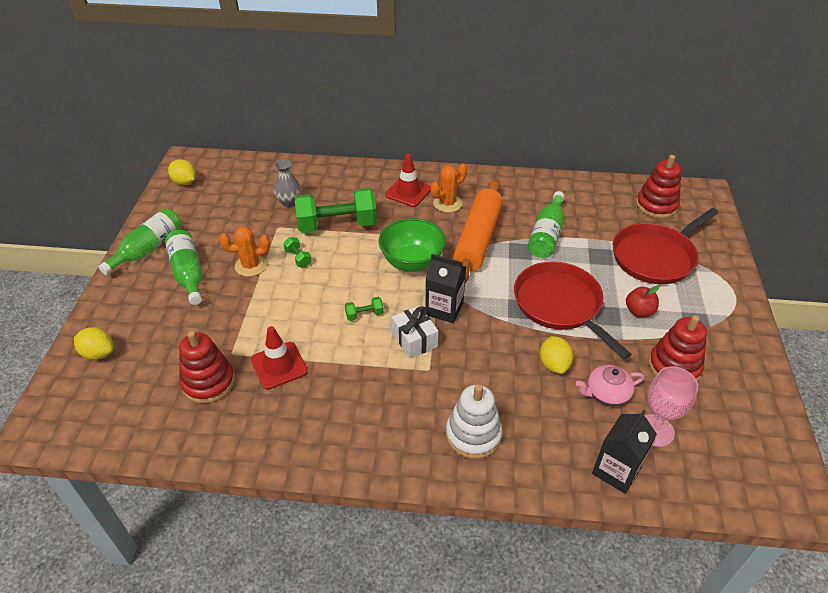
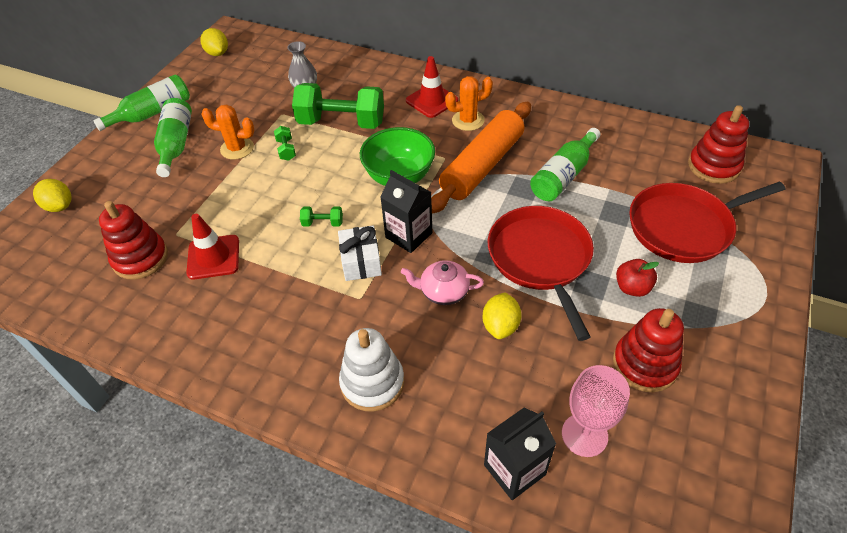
camera: 20 degrees right, 5 degrees up
pink teapot [576,365,644,406] -> pink teapot moved to [401,260,484,305]

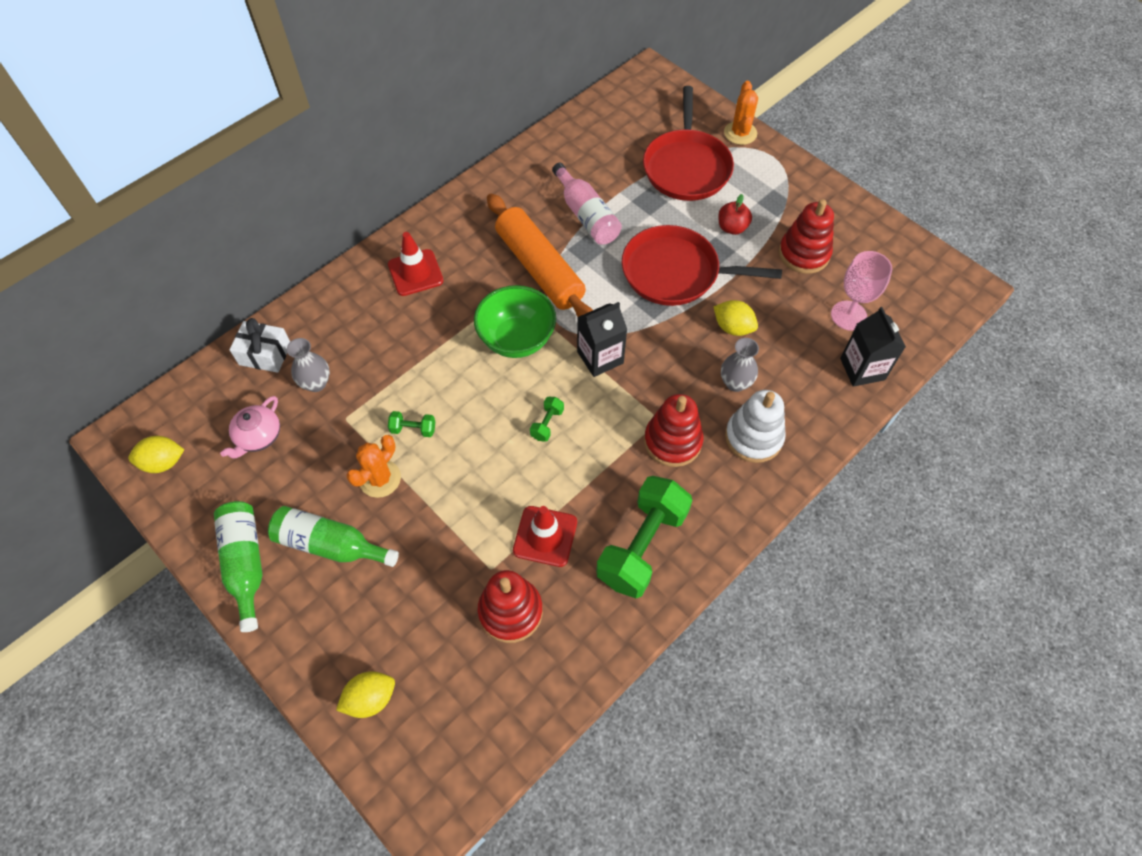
camera: 70 degrees left, 10 degrees up
green dumbbell [292,83,384,129] -> green dumbbell moved to [596,476,692,598]
white gift [338,225,382,281] -> white gift moved to [229,318,290,373]
pink teapot [401,260,484,305] -> pink teapot moved to [220,396,280,459]
orange cactus [445,76,493,131] -> orange cactus moved to [724,81,758,145]
green bottle [530,128,601,201] -> pink bottle [552,163,622,245]
red stacking toy [688,105,749,184] -> red stacking toy moved to [644,394,704,467]
none -> grey vase [721,338,759,392]

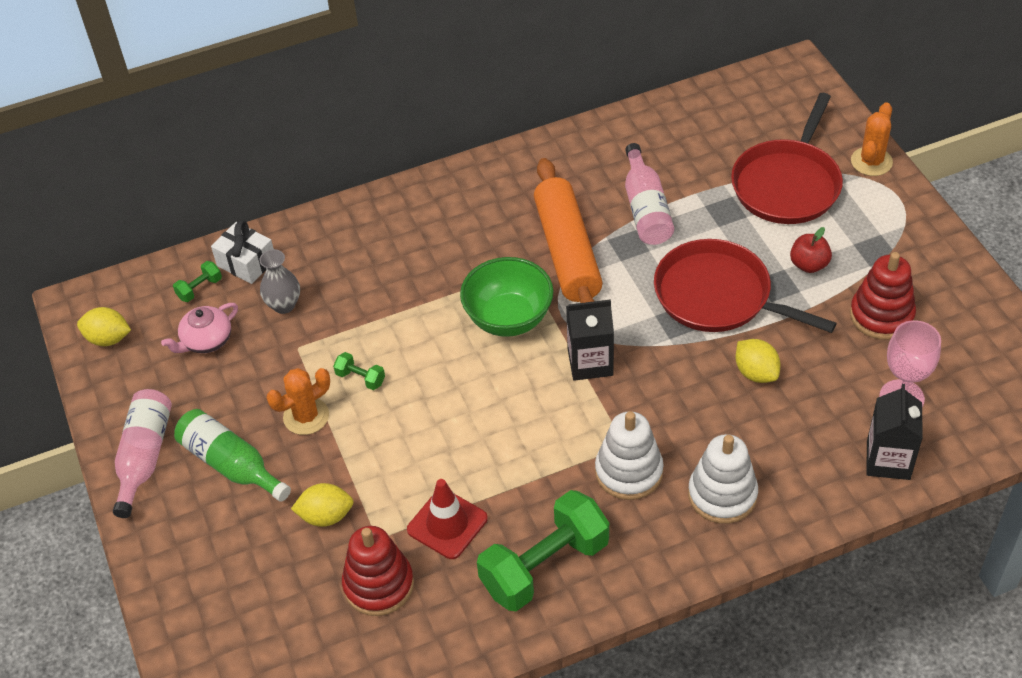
camera: 25 degrees right, 10 degrees down
green bottle [214,501,263,632] -> pink bottle [113,389,172,518]
yellow lemon [336,671,395,718] -> yellow lemon moved to [291,483,354,527]
red traffic cone [388,232,444,296] -> none
green dumbbell [530,397,564,442] -> green dumbbell moved to [173,261,222,302]
red stacking toy [644,394,704,467] -> white stacking toy [595,411,664,500]
grey vase [721,338,759,392] -> none

